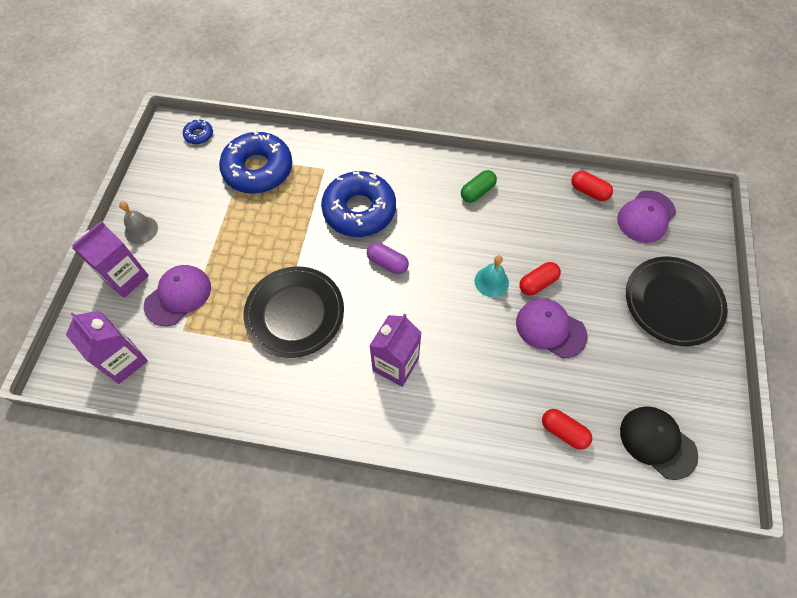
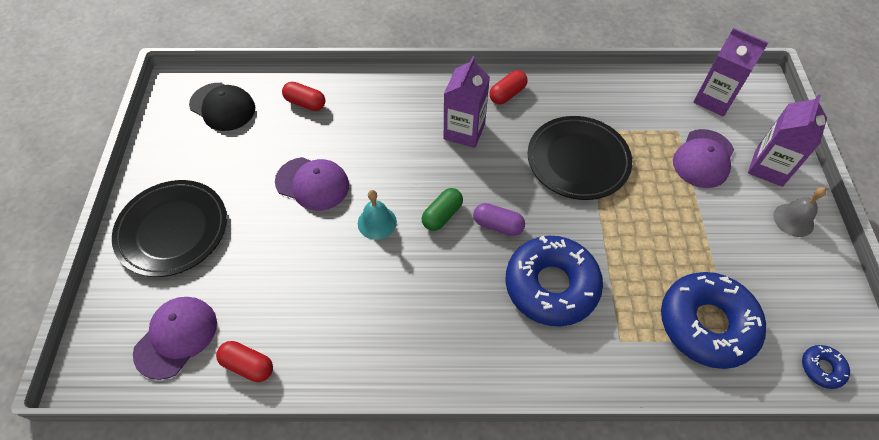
camera: 170 degrees right, 5 degrees down
green capsule [461,170,497,203] -> green capsule moved to [422,188,463,231]
red capsule [519,262,561,295] -> red capsule moved to [490,70,528,104]

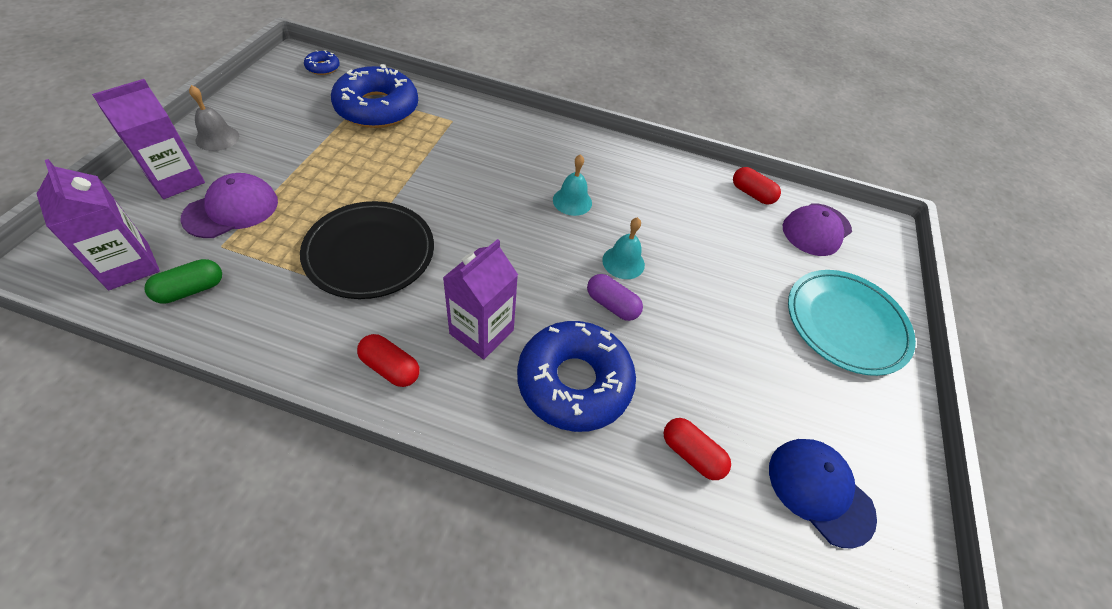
camera: 170 degrees left, 5 degrees down
black plate [112,180,227,277] -> turquoise plate [788,270,916,376]
black cap [189,83,255,131] -> blue cap [769,439,877,549]
purple cap [275,157,349,211] -> none
green capsule [422,188,463,231] -> green capsule moved to [145,259,222,304]
purple capsule [473,203,525,236] -> purple capsule moved to [587,274,643,321]
red capsule [490,70,528,104] -> red capsule turned 60 degrees clockwise [357,334,420,387]
blue donut [506,236,603,326] -> blue donut moved to [517,321,636,432]
none -> turquoise bell [553,154,592,216]

